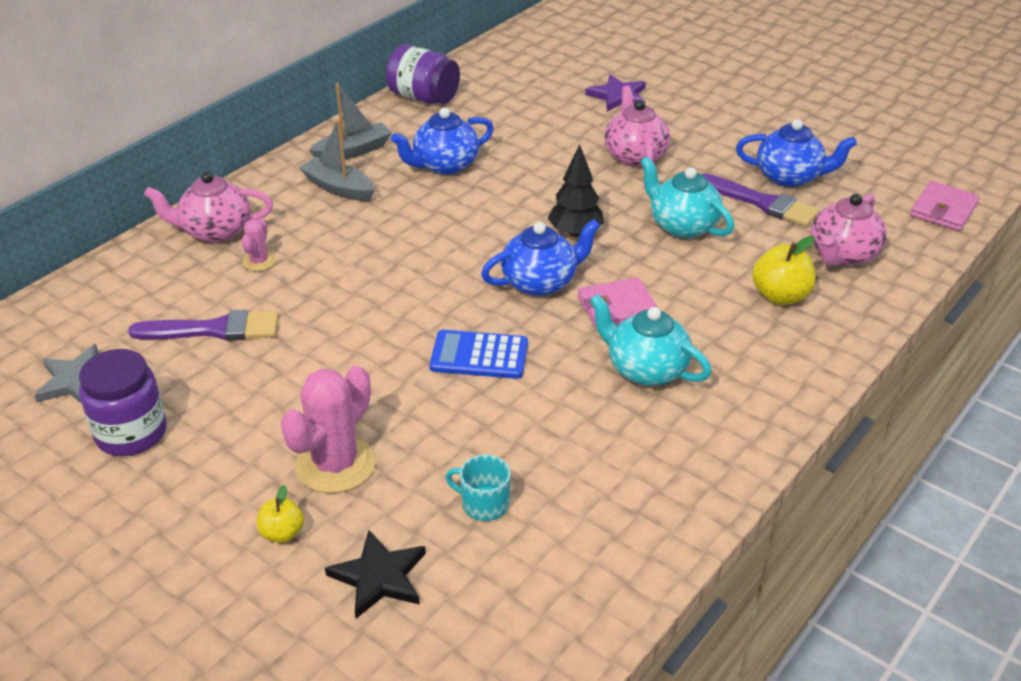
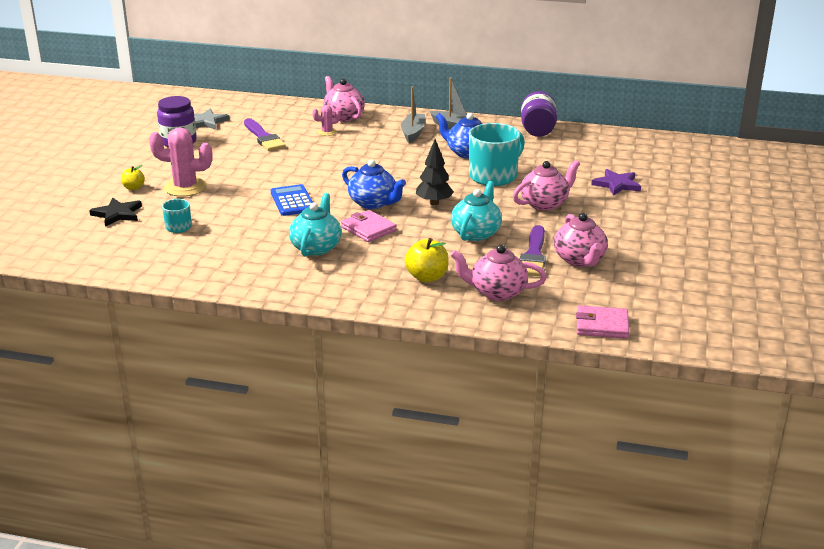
camera: 65 degrees right, 10 degrees down
blue teapot [736,119,857,187] -> pink teapot [554,213,608,267]
none -> turquoise mug [469,123,525,186]

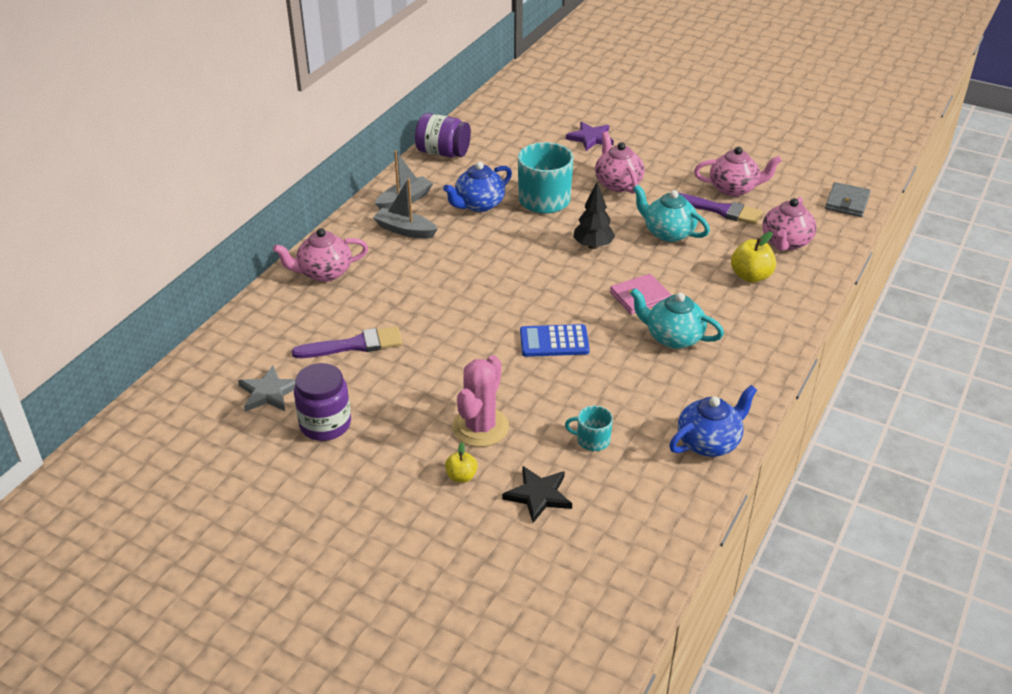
camera: 75 degrees left, 10 degrees up
pink cactus [312,105,341,136] -> none
blue teapot [342,159,406,209] -> blue teapot moved to [669,385,757,457]
pink wallet [576,305,629,339] -> grey wallet [825,182,871,217]

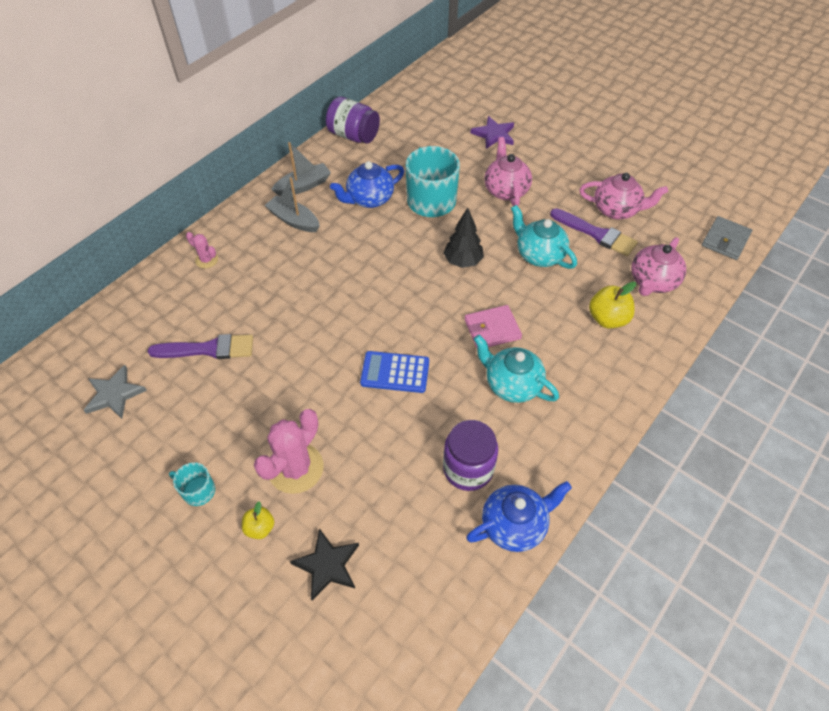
camera: 10 degrees right, 15 degrees up
pink teapot [273,228,368,282] -> pink cactus [186,232,218,268]
purple jar [294,363,351,441] -> purple jar moved to [443,420,498,491]
turquoise mug [565,406,613,451] -> turquoise mug moved to [169,462,215,506]

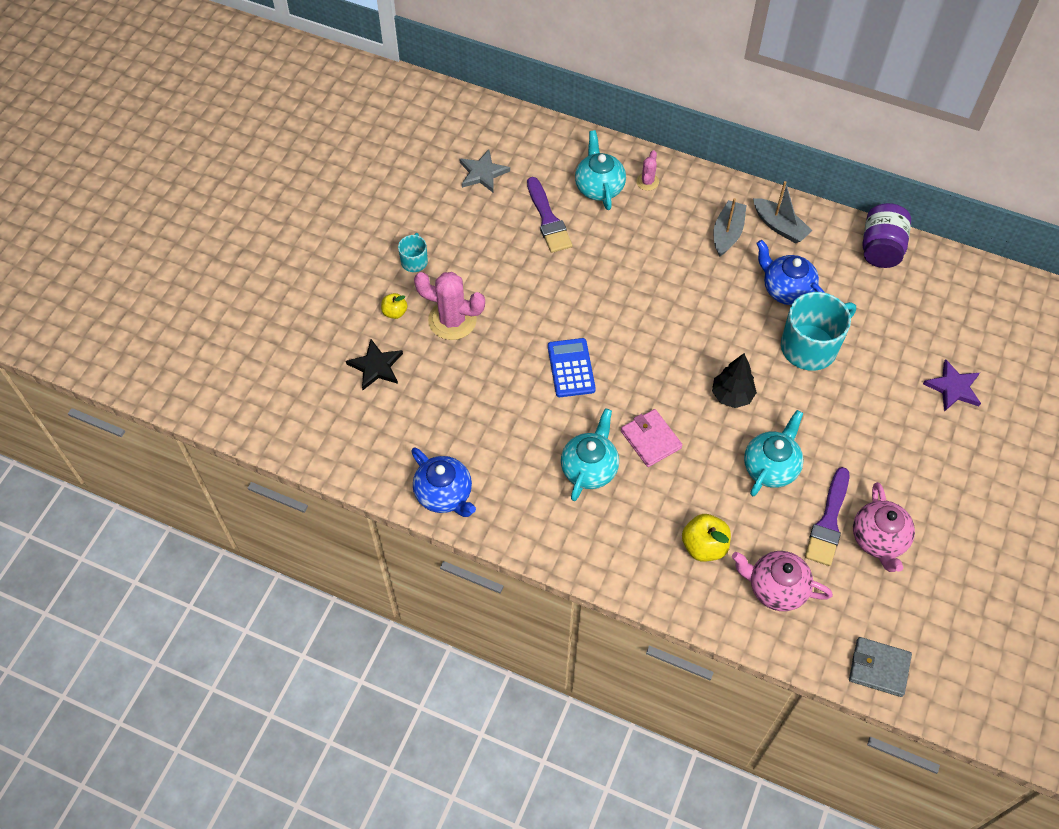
camera: 75 degrees right, 5 degrees up
purple jar [443,420,498,491] -> none
pink teapot [484,137,532,206] -> none
none -> turquoise teapot [575,130,626,210]

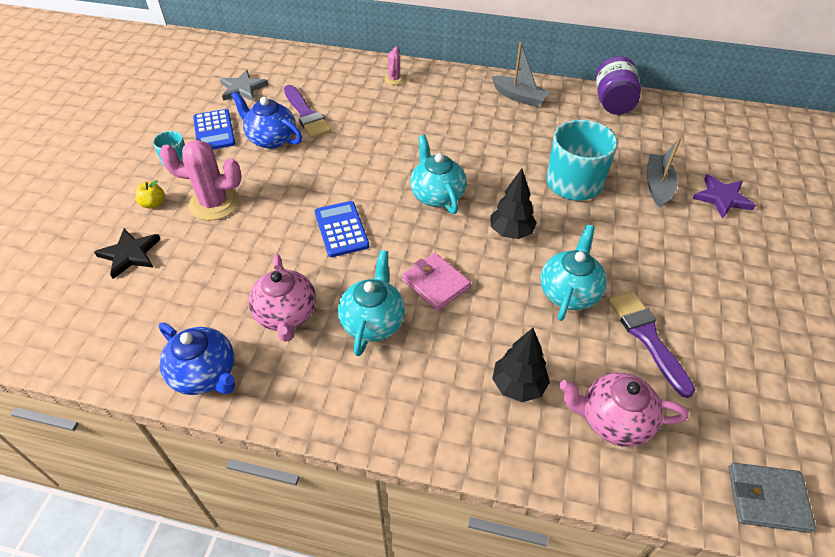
camera: 10 degrees left, 10 degrees down
turquoise teapot [575,130,626,210] -> turquoise teapot moved to [410,135,467,214]
yellow apple [682,514,731,562] -> black tree [492,328,550,402]
grey boat [713,198,747,257] -> grey boat moved to [647,137,681,208]
blue teapot [756,240,825,305] -> blue teapot moved to [231,91,302,149]
purple brush [805,467,849,566] -> purple brush turned 150 degrees clockwise [609,291,695,398]
pink teapot [853,482,915,572] -> pink teapot moved to [248,254,316,342]
none -> blue calculator [193,109,235,150]

